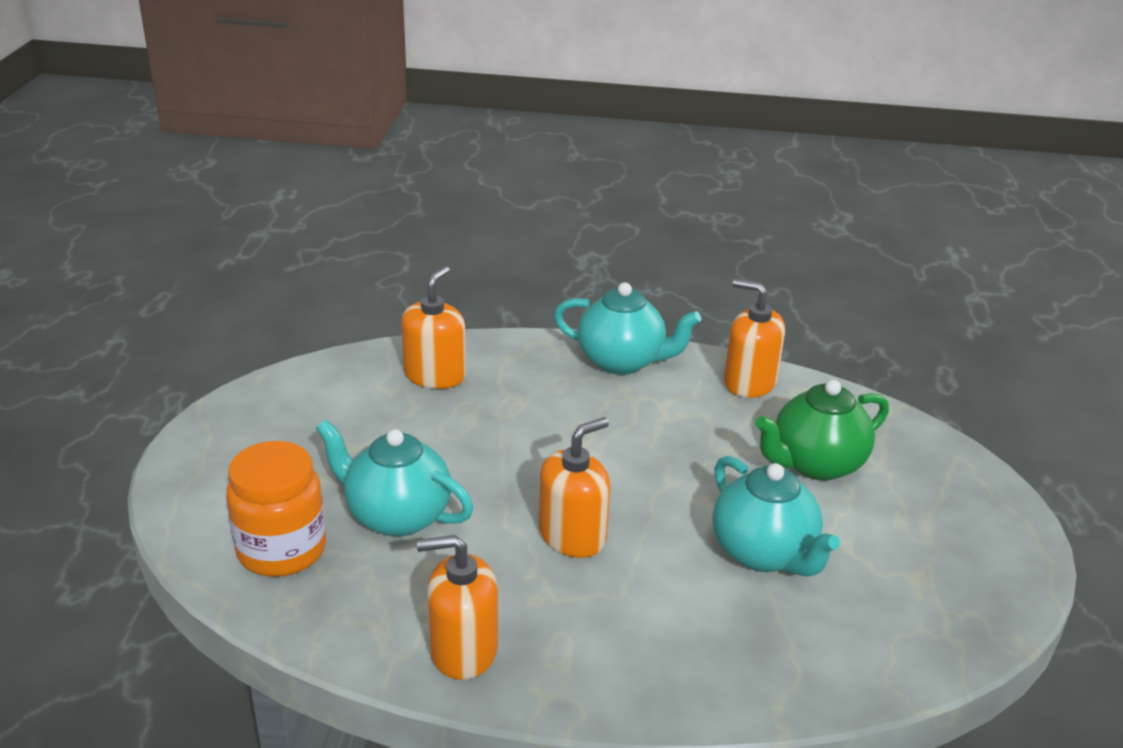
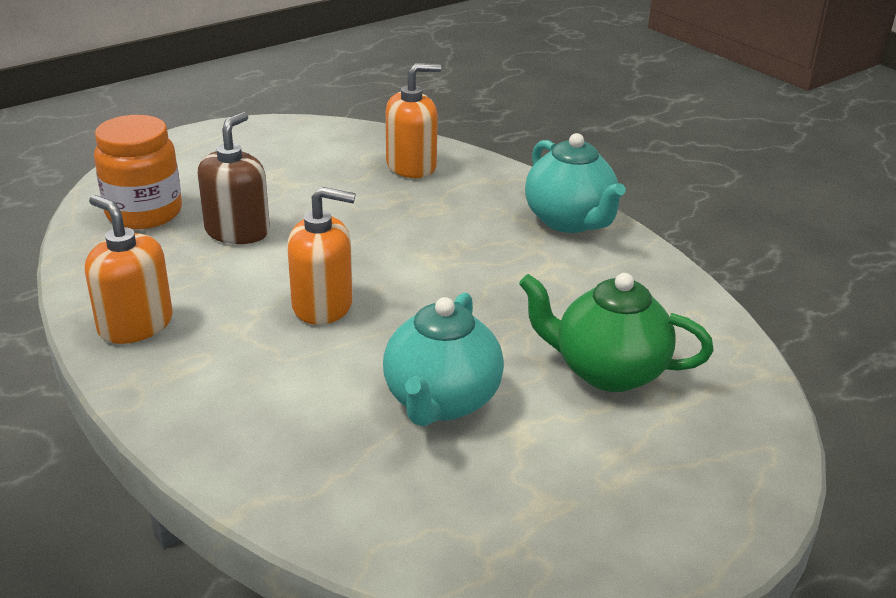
camera: 45 degrees right, 0 degrees up
turquoise teapot [316,419,474,537] -> brown soap dispenser [197,112,270,244]
orange soap dispenser [724,279,785,398] -> none

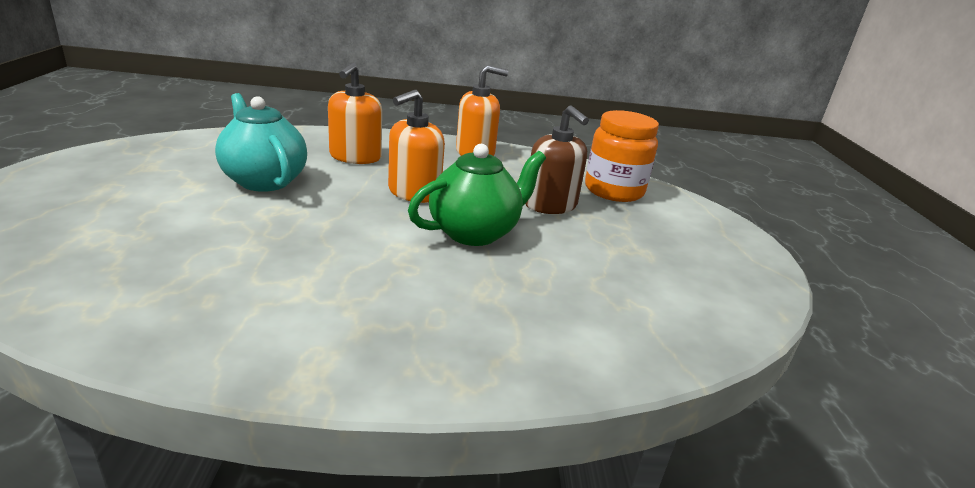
camera: 125 degrees right, 5 degrees down
orange soap dispenser [386,63,441,178] -> orange soap dispenser moved to [328,63,382,164]
green teapot [519,273,714,392] -> green teapot moved to [408,144,546,246]
turquoise teapot [525,133,626,233] -> none

